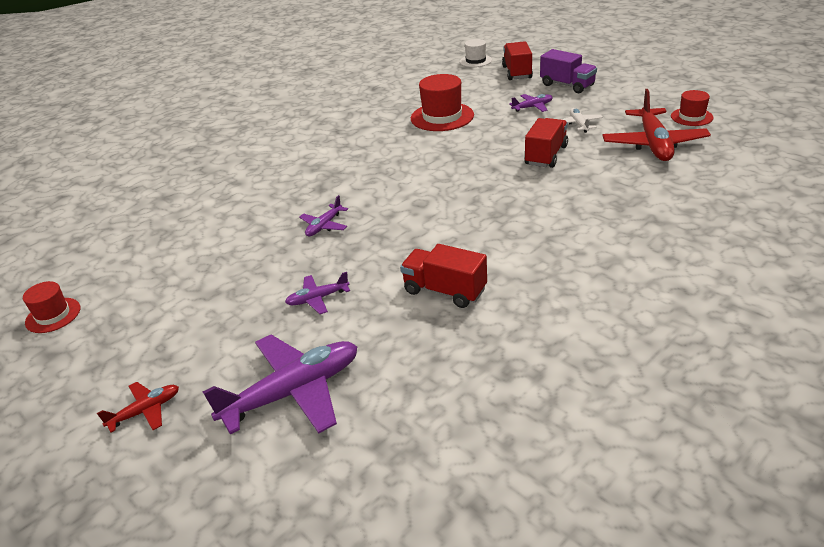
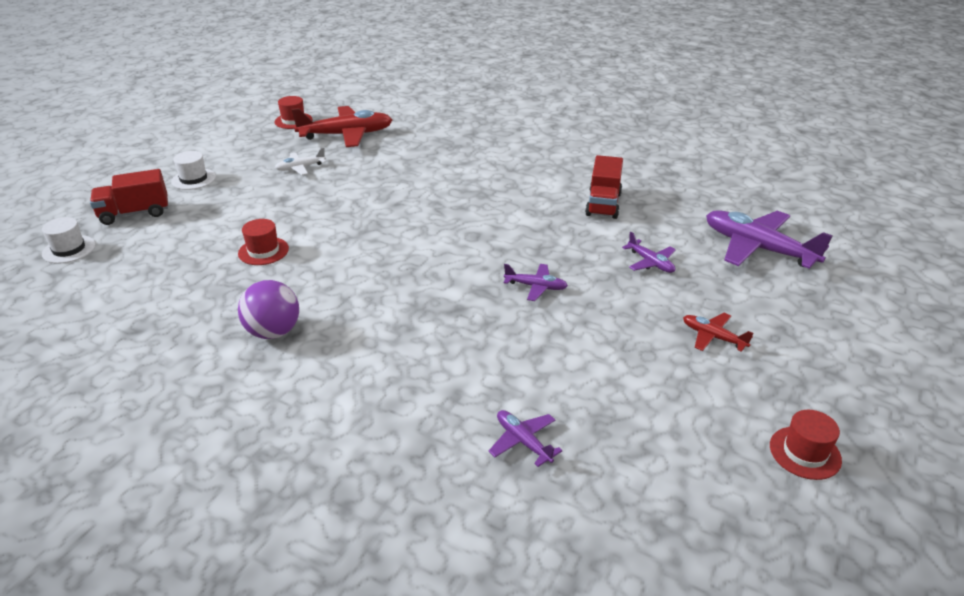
camera: 110 degrees left, 0 degrees up
red plane [97,382,179,433] -> red plane moved to [683,313,753,352]
red hat [411,74,474,131] -> red hat [238,219,289,265], size x0.59
purple plane [509,94,553,112] -> purple plane moved to [489,410,562,467]
red truck [525,118,568,168] -> none
purple truck [540,49,597,93] -> white hat [171,151,216,190]
none -> purple ball [238,280,299,339]

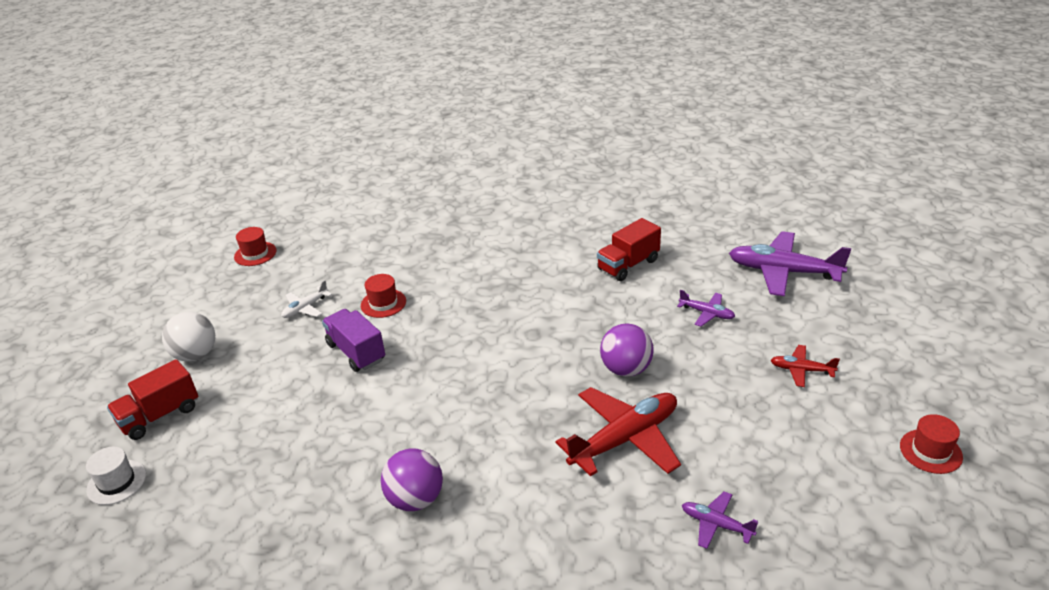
camera: 20 degrees left, 0 degrees up
white hat [171,151,216,190] -> white ball [162,312,215,362]
red hat [238,219,289,265] -> red hat moved to [361,274,406,318]
red plane [291,106,392,147] -> red plane moved to [555,387,681,477]
purple plane [504,264,568,301] -> purple ball [600,324,654,377]
red truck [585,155,623,219] -> red truck turned 60 degrees clockwise [597,218,661,281]
none -> purple truck [322,309,385,372]

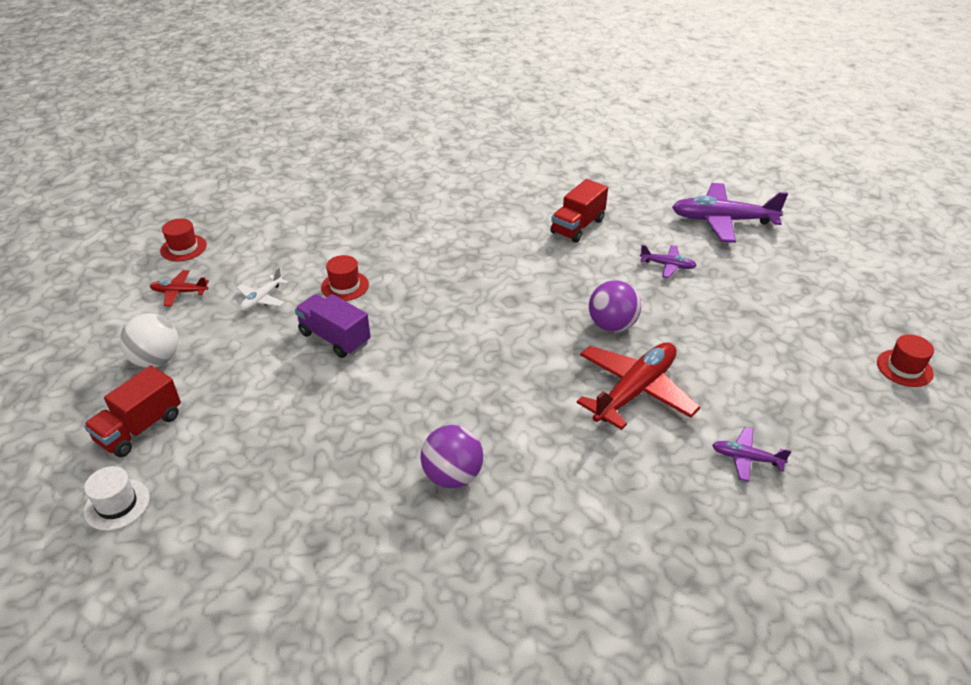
camera: 15 degrees left, 5 degrees up
red plane [770,345,840,387] -> red plane moved to [150,270,209,306]

